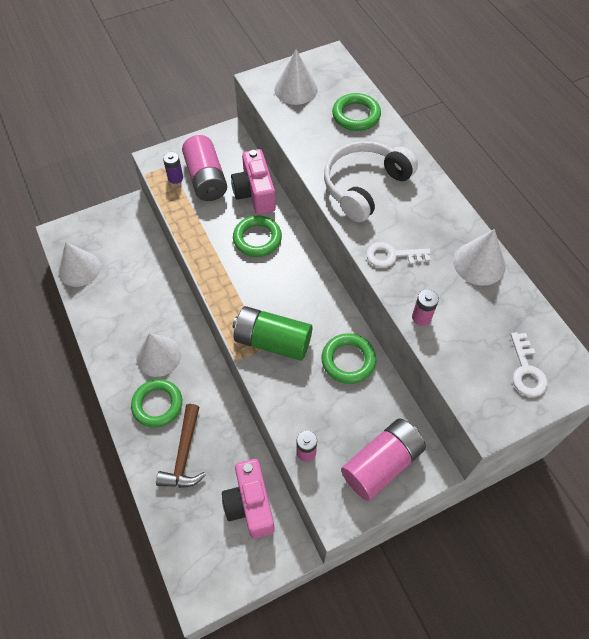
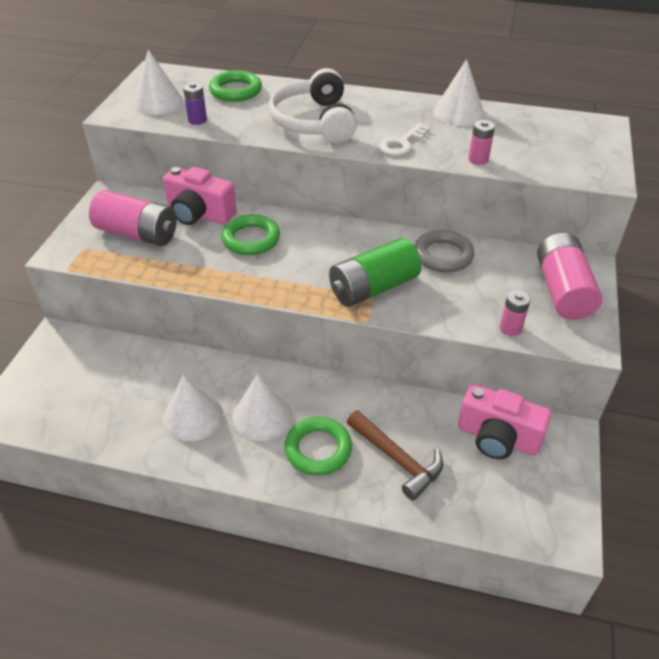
camera: 50 degrees left, 15 degrees down
white cone [58,242,101,287] -> white cone moved to [163,374,223,441]
purple battery [163,152,183,184] -> purple battery moved to [183,82,207,125]
green ring [322,334,376,384] -> grey ring [414,230,474,273]
white key [511,332,548,397] -> none

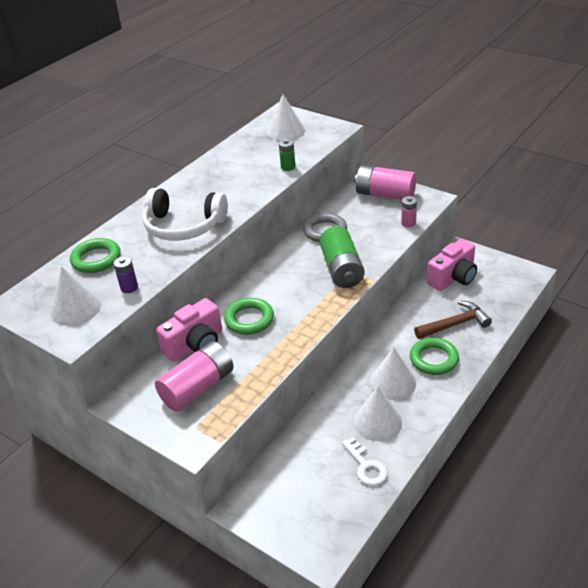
camera: 65 degrees left, 5 degrees down
white key [379,123,430,156] -> white key moved to [342,437,388,486]
white cone [433,59,485,126] -> white cone moved to [267,94,305,141]
pink battery [468,120,495,165] -> green battery [279,139,296,171]

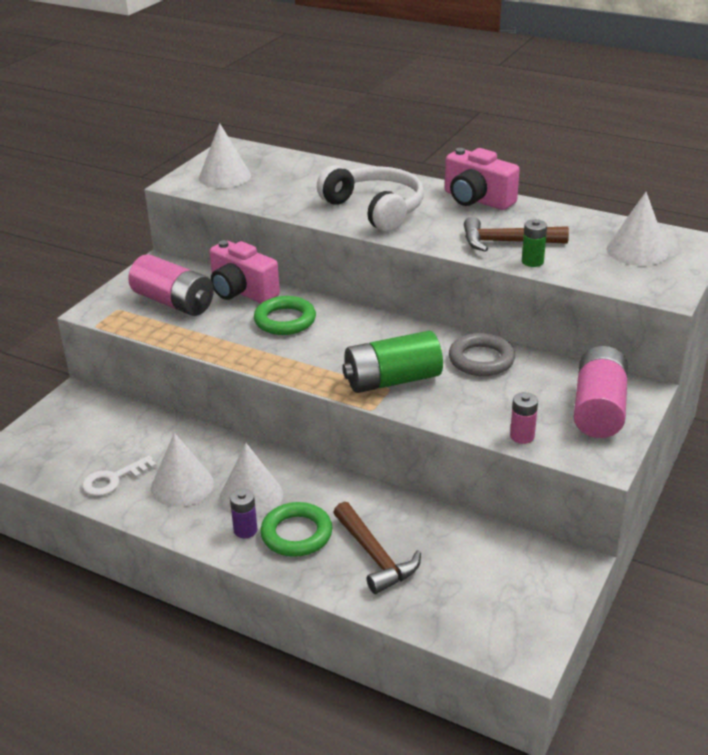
camera: 80 degrees right, 5 degrees down
green ring [70,238,121,273] -> none
purple battery [113,256,138,293] -> purple battery moved to [230,489,257,538]
white headphones [142,188,228,241] -> white headphones turned 135 degrees clockwise [317,165,424,232]
pink camera [427,239,477,291] -> pink camera moved to [445,148,520,210]
none -> brown hammer [464,217,569,252]

